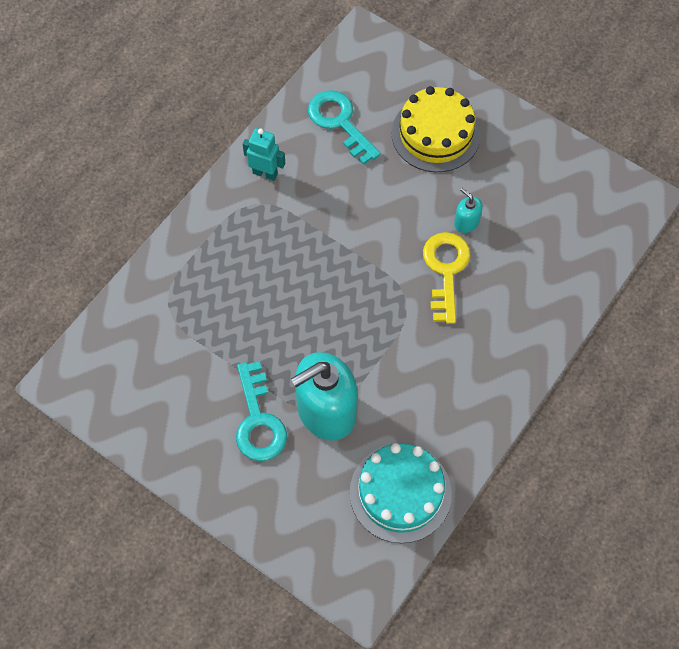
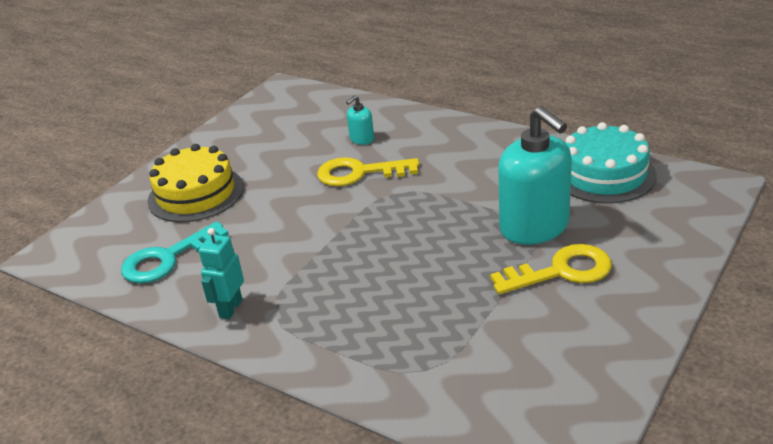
camera: 90 degrees left, 30 degrees down
turquoise key [236,361,287,461] -> yellow key [490,244,612,294]
turquoise soap dispenser [454,188,483,233] -> turquoise soap dispenser moved to [346,95,374,145]

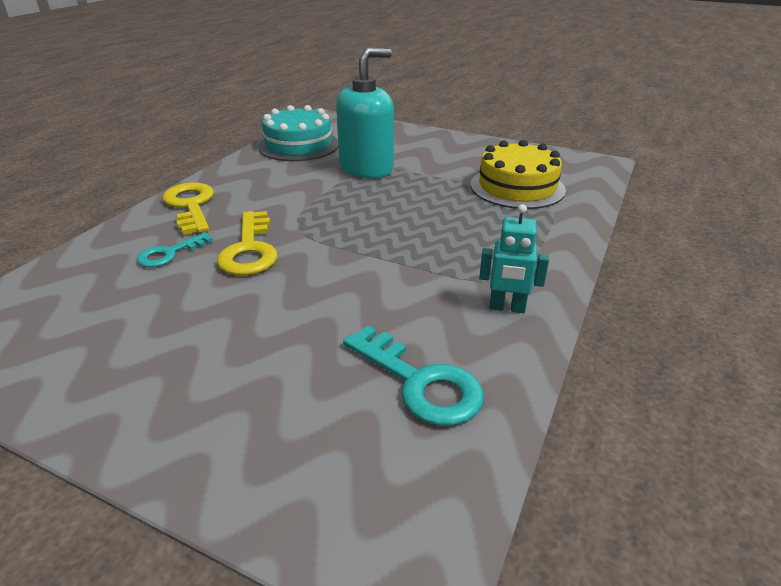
camera: 100 degrees left, 0 degrees up
yellow cake [148,144,244,222] -> yellow cake moved to [470,140,566,209]
turquoise soap dispenser [346,95,374,145] -> turquoise key [137,232,213,267]
yellow key [490,244,612,294] -> yellow key moved to [162,182,214,235]

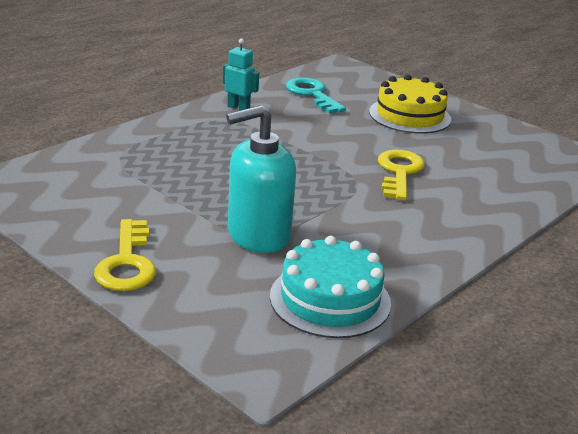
camera: 165 degrees left, 5 degrees down
turquoise key [137,232,213,267] -> none
yellow key [162,182,214,235] -> yellow key moved to [94,219,156,291]
yellow cake [470,140,566,209] -> yellow cake moved to [369,74,451,134]

